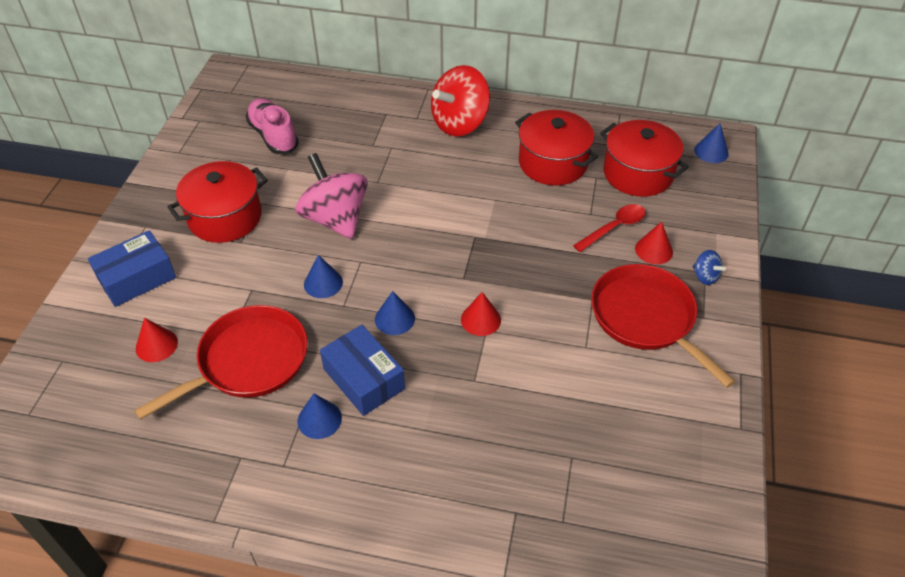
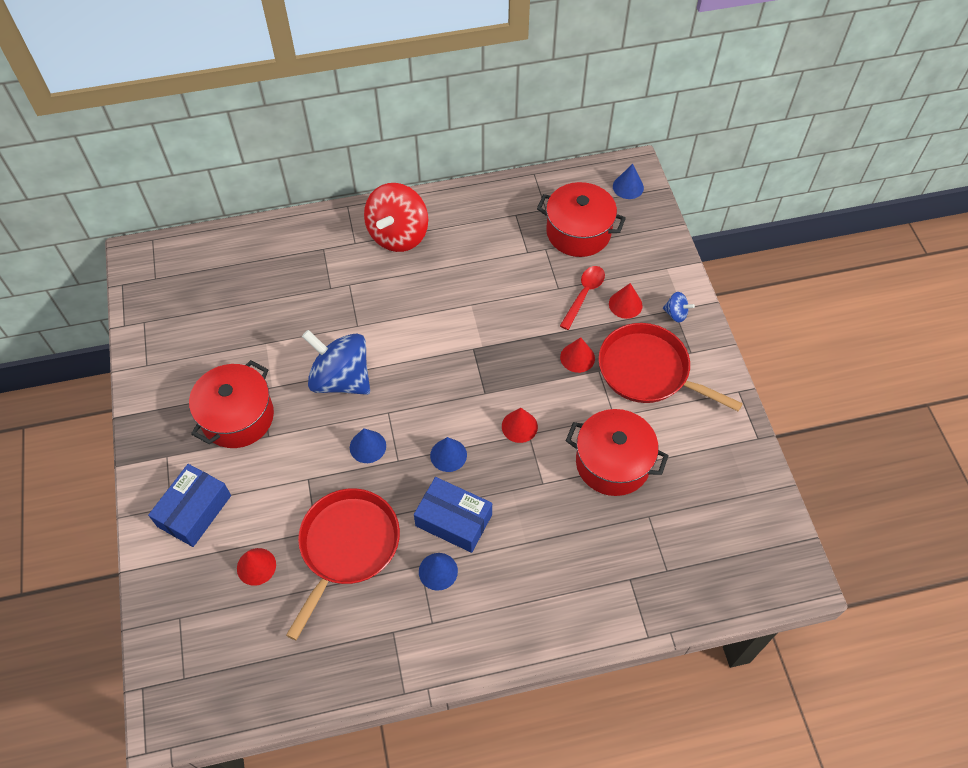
camera: 25 degrees left, 10 degrees up
pink shoe [246,98,299,154] -> none
pink spinning top [295,153,368,239] -> blue spinning top [302,330,370,395]
red pot [515,110,598,185] -> red pot moved to [566,409,669,496]
none -> red cone [560,337,595,373]

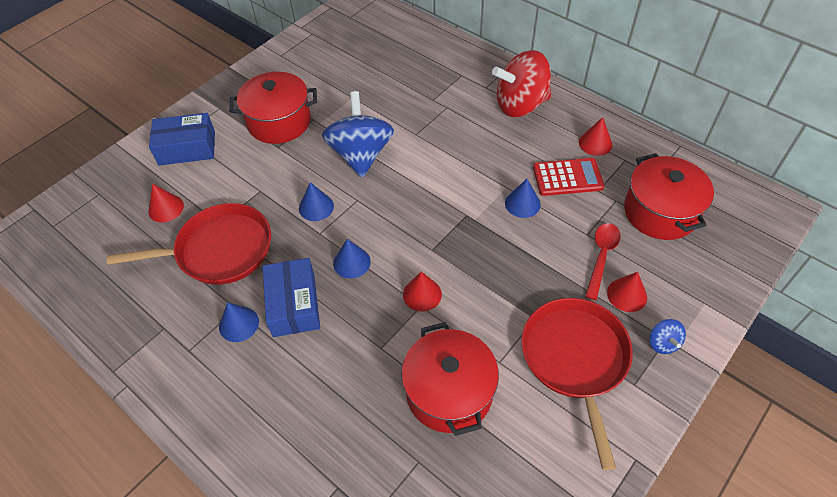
camera: 55 degrees right, 5 degrees down
red spoon [560,266,605,330] -> red spoon turned 60 degrees counterclockwise [585,223,621,300]
red cone [560,337,595,373] -> red cone moved to [579,117,613,156]
blue cone [613,164,644,199] -> blue cone moved to [505,179,541,218]
none -> red calculator [533,158,604,196]

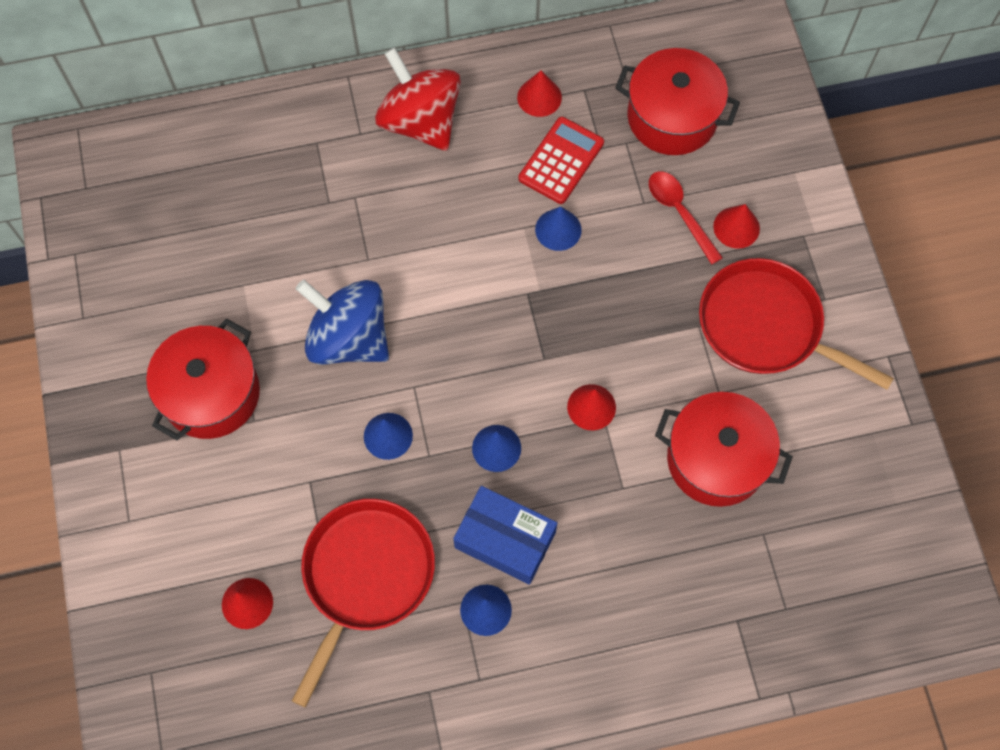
camera: 55 degrees left, 15 degrees up
blue box [149,113,215,166] -> none
red spinning top [492,50,551,117] -> red spinning top turned 120 degrees clockwise [375,47,461,151]
blue spinning top [649,319,686,354] -> none

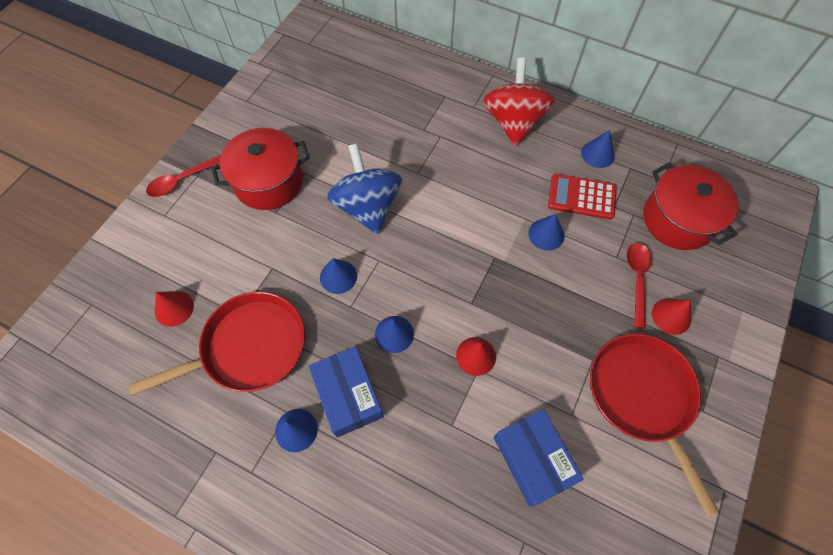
camera: 40 degrees right, 5 degrees down
red cone [517,71,562,117] -> blue cone [581,130,615,168]
red calculator [519,117,604,204] -> red calculator turned 150 degrees counterclockwise [548,174,616,220]
red pot [655,392,793,507] -> blue box [494,409,584,506]
none -> red spoon [146,155,221,197]

